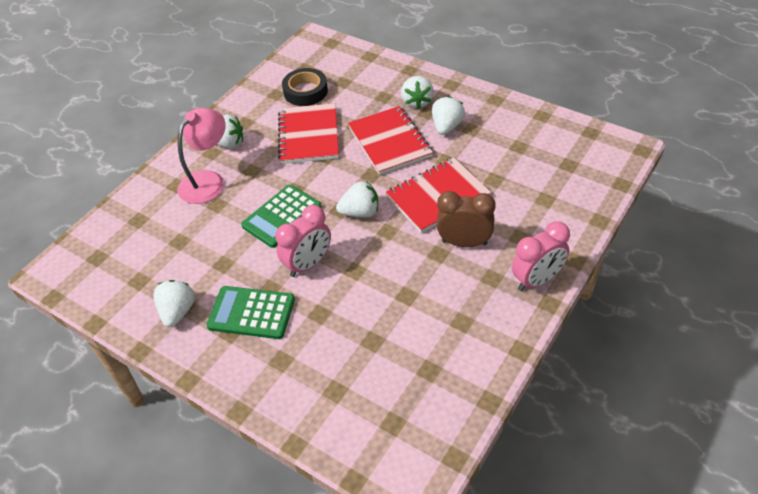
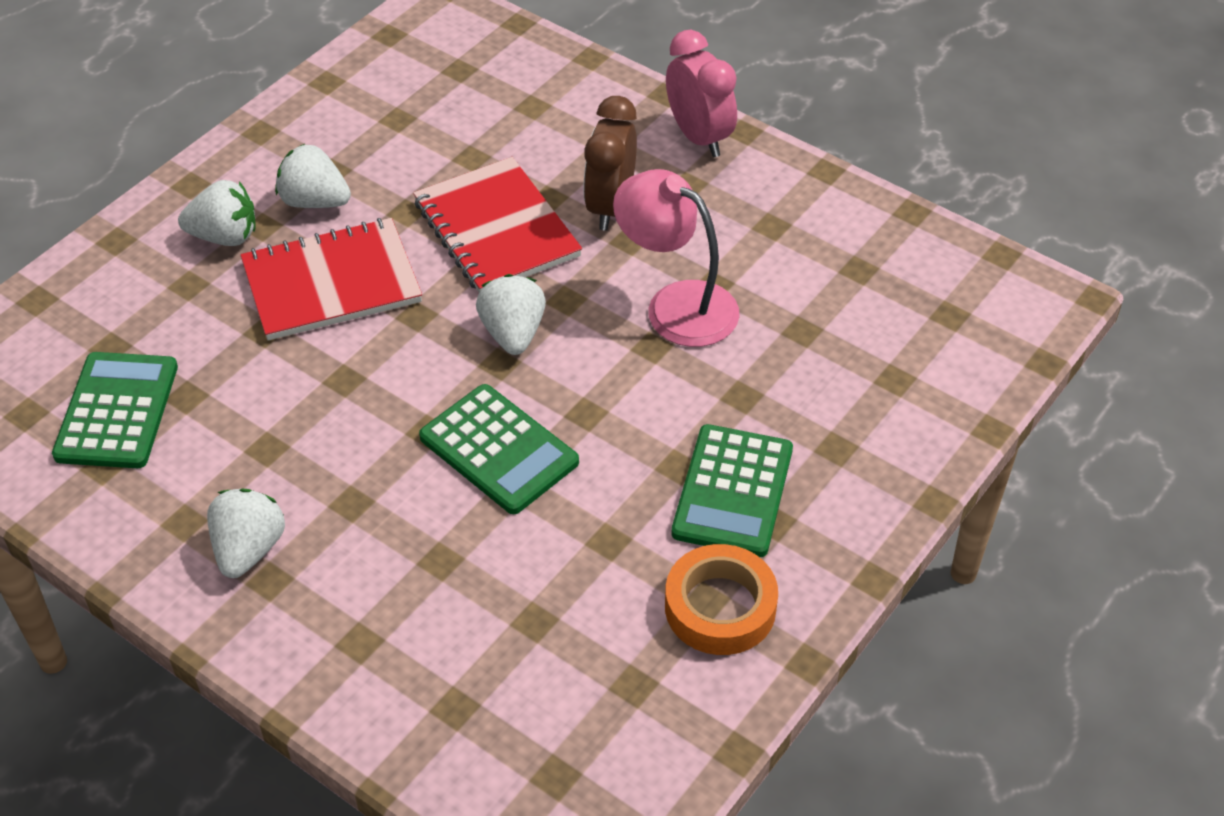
camera: 90 degrees left, 0 degrees up
white strawberry [153,280,195,327] -> orange tape [665,544,778,655]
pink lamp [177,108,226,204] -> pink lamp moved to [613,169,740,347]
pink clock [275,205,331,277] -> none
red notebook [278,103,339,164] -> none
black tape [282,68,328,106] -> green calculator [52,352,178,468]

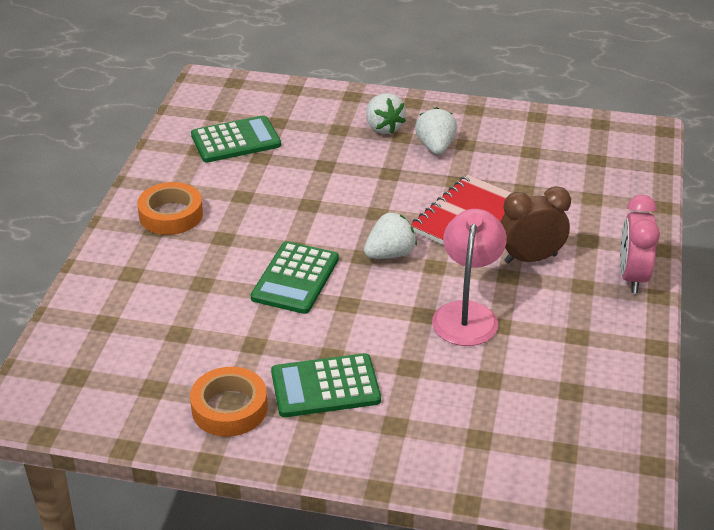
camera: 65 degrees right, 10 degrees down
white strawberry [207,489,285,578] -> orange tape [137,182,203,235]
red notebook [240,218,422,340] -> none
pink clock [666,30,737,157] -> pink clock turned 150 degrees clockwise [620,195,660,293]

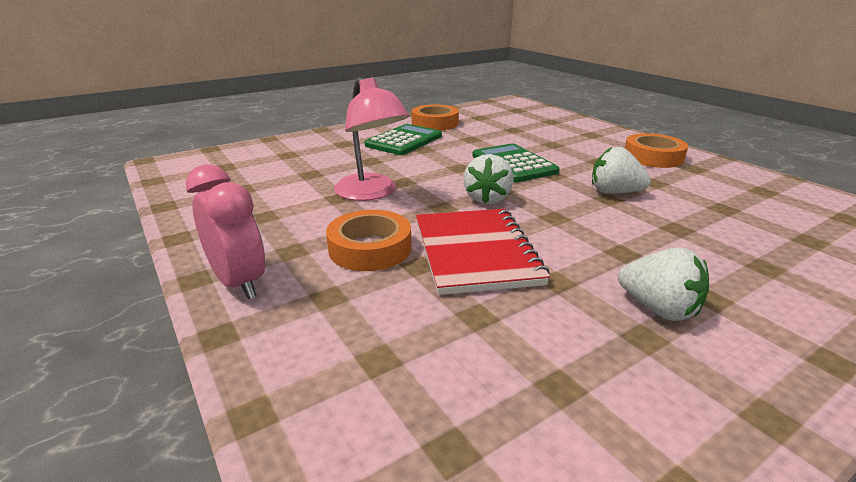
camera: 135 degrees right, 10 degrees down
green calculator [191,115,281,163] -> none
white strawberry [366,93,406,134] -> white strawberry moved to [592,147,651,194]
brown clock [501,186,571,263] -> orange tape [326,210,411,271]

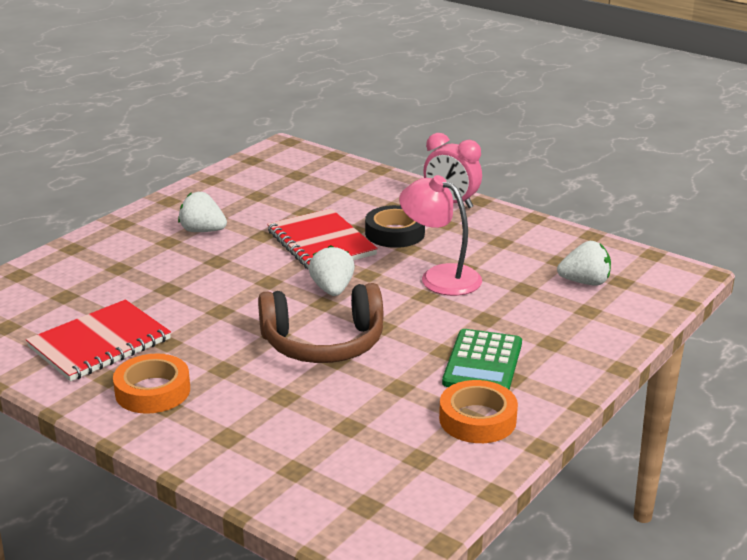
camera: 160 degrees right, 0 degrees up
orange tape [326,210,411,271] -> black tape [365,205,425,248]
green calculator [472,143,560,182] -> brown headphones [258,283,383,363]
white strawberry [592,147,651,194] -> white strawberry moved to [557,241,611,286]
none -> red notebook [26,299,171,381]

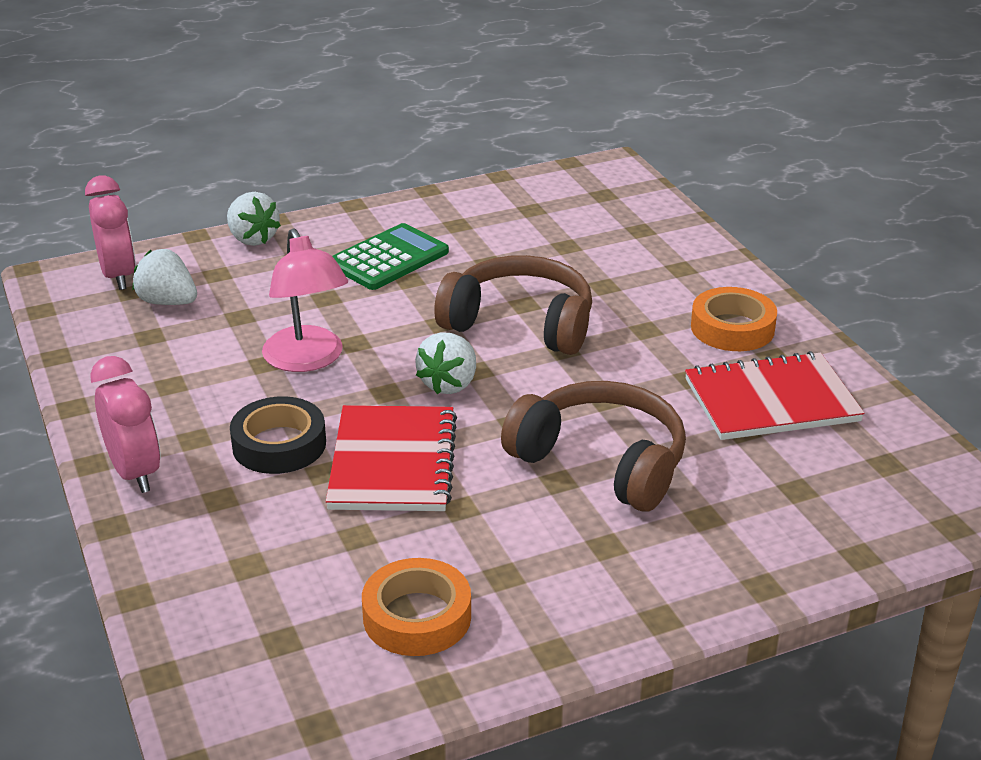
camera: 150 degrees left, 5 degrees up
white strawberry [178,192,227,232] -> white strawberry moved to [227,192,281,246]
orange tape [439,380,518,443] -> orange tape moved to [362,558,471,656]
none -> pink clock [85,176,136,290]
none -> brown headphones [501,381,686,512]

